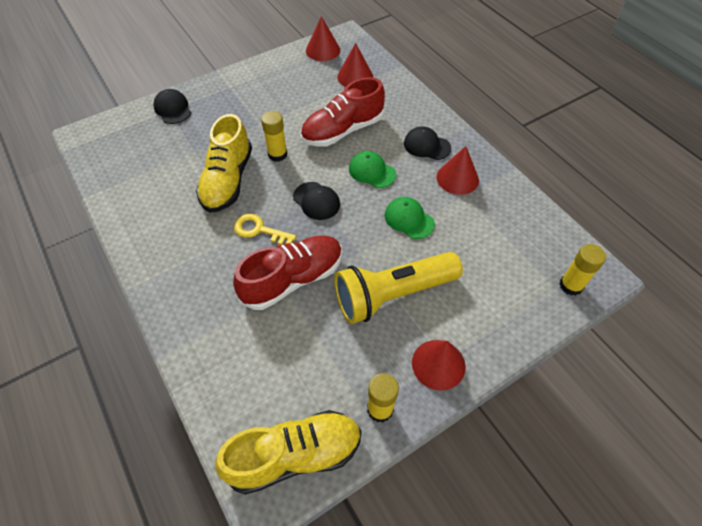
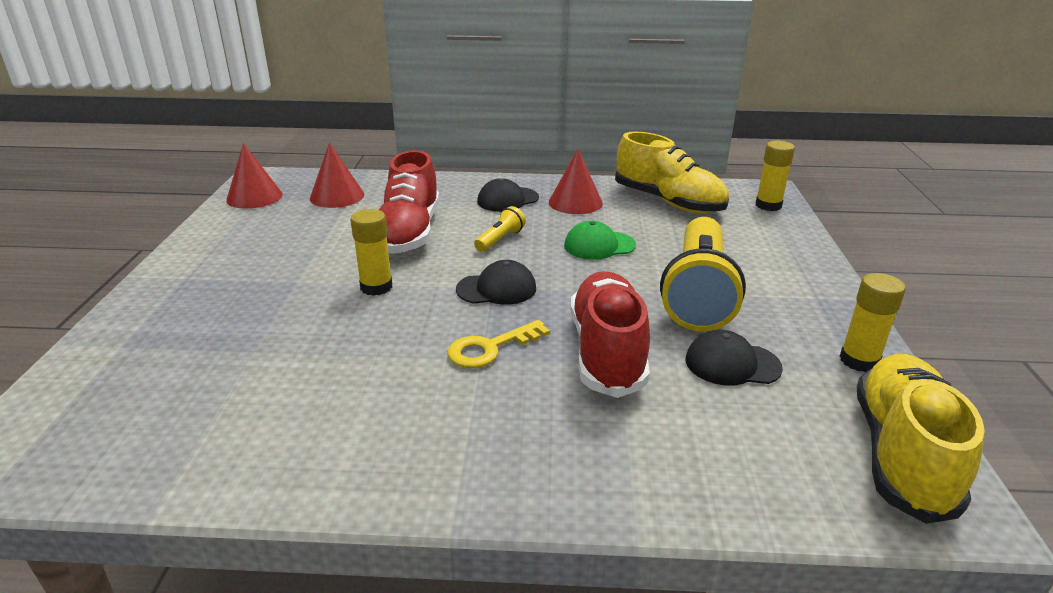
camera: 55 degrees left, 25 degrees down
black cap [153,89,191,124] -> black cap moved to [685,330,783,385]
yellow shoe [196,114,252,213] -> yellow shoe moved to [615,132,729,213]
green cap [349,151,396,188] -> yellow flashlight [474,206,526,252]
red cone [412,340,466,391] -> none

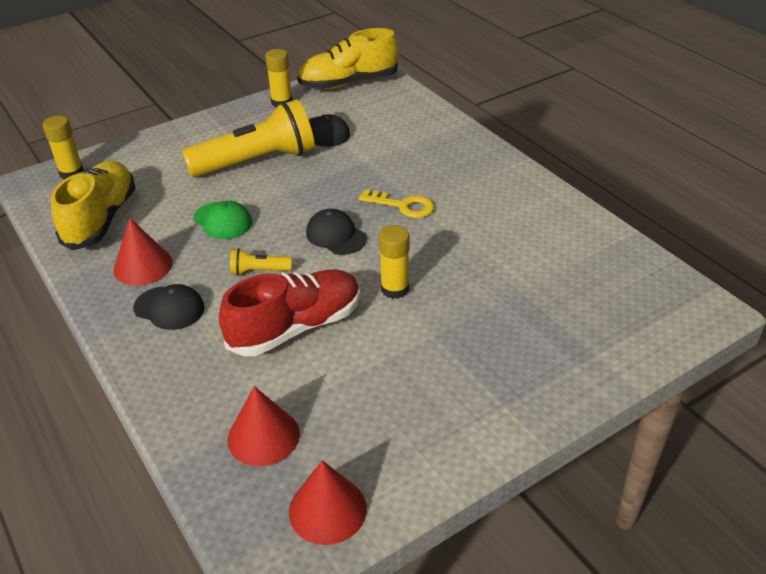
camera: 125 degrees left, 10 degrees up
red shoe [571,271,650,398] -> none

